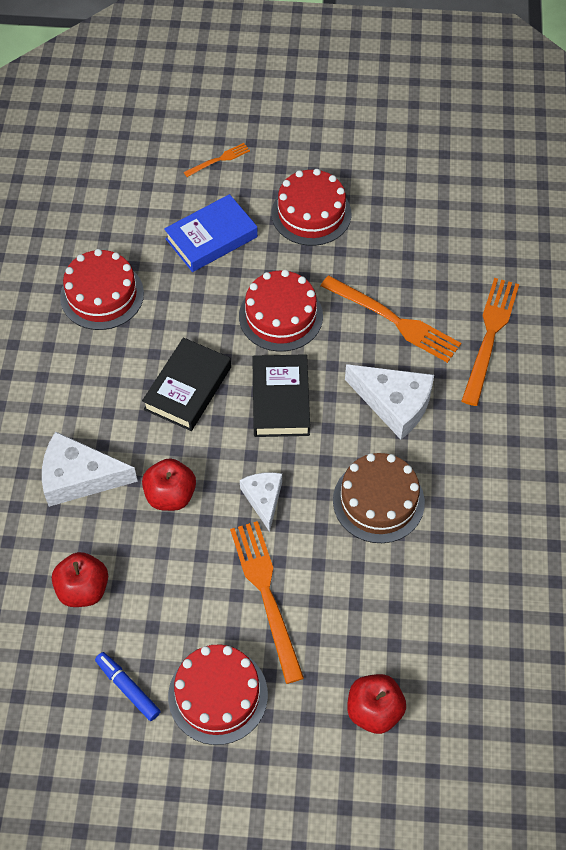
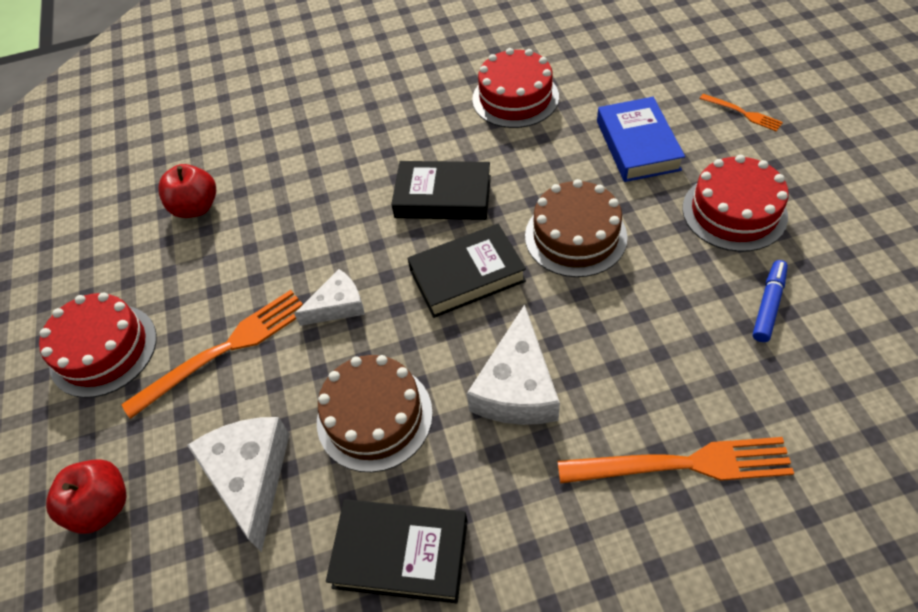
camera: 75 degrees right, 5 degrees down
white cheese [42,431,138,507] -> white cheese moved to [187,417,289,552]
blue marker [95,652,161,721] -> blue marker moved to [753,260,788,342]
red apple [142,458,196,511] -> none
blue book [164,194,258,272] -> blue book turned 45 degrees clockwise [597,97,685,182]
red cake [239,270,323,352] -> brown cake [525,179,628,277]
orange fork [321,275,461,363] -> none
none -> black book [326,499,468,603]

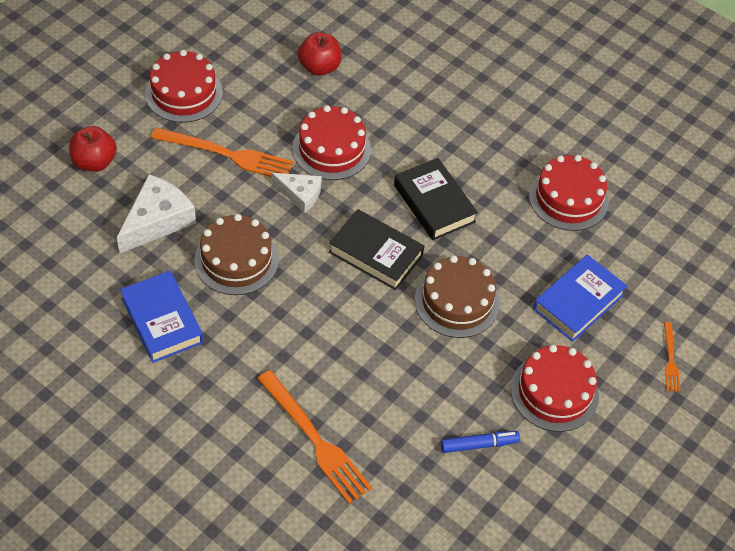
camera: 45 degrees right, 0 degrees up
black book [326,499,468,603] -> blue book [120,271,203,363]
white cheese [467,304,560,425] -> none
none -> red cake [292,105,371,180]

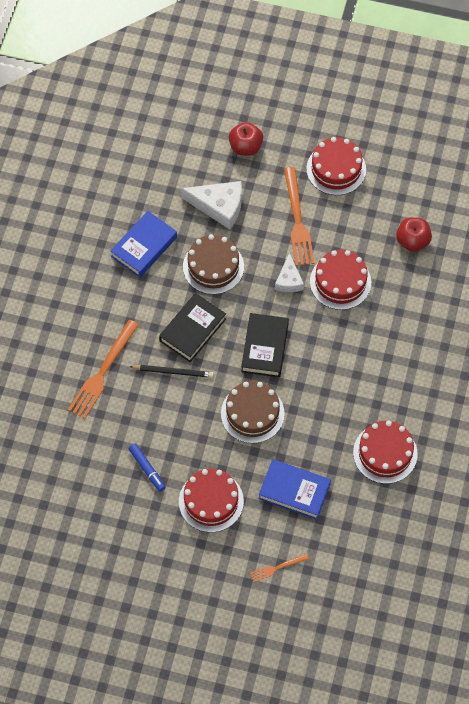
camera: 70 degrees right, 10 degrees up
black book [394,158,478,240] -> black book moved to [159,293,226,362]
none -> black pencil [129,365,214,378]

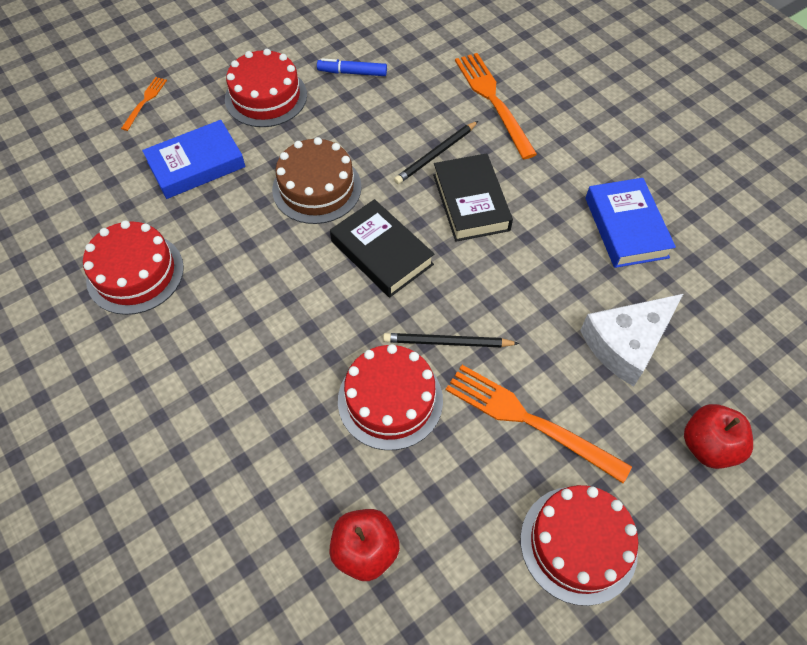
camera: 130 degrees right, 5 degrees down
brown cake [183,234,244,294] -> none
white cheese [275,253,304,292] -> black pencil [383,333,519,347]

